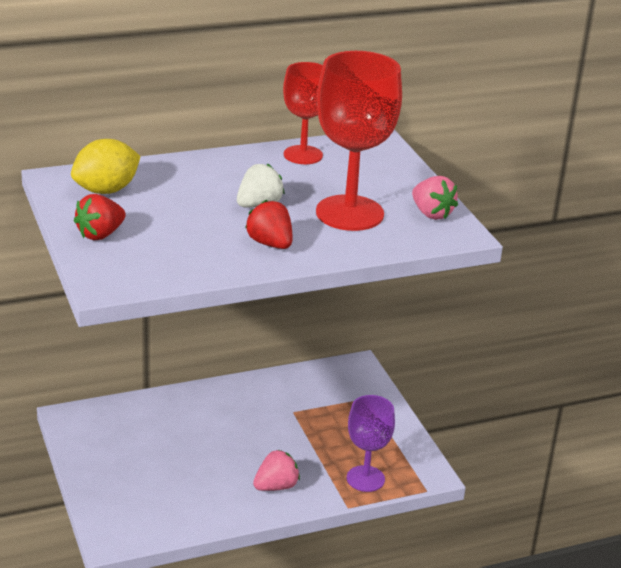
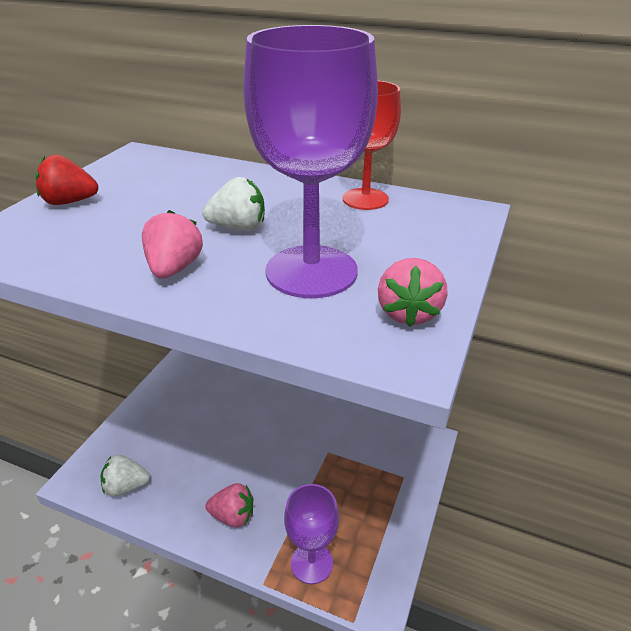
camera: 45 degrees right, 5 degrees up
yellow lemon [71,139,140,194] -> none
red strawberry [245,200,293,249] -> pink strawberry [142,210,203,279]
red goblet [316,51,402,231] -> purple goblet [243,25,378,298]
none -> white strawberry [100,455,150,497]

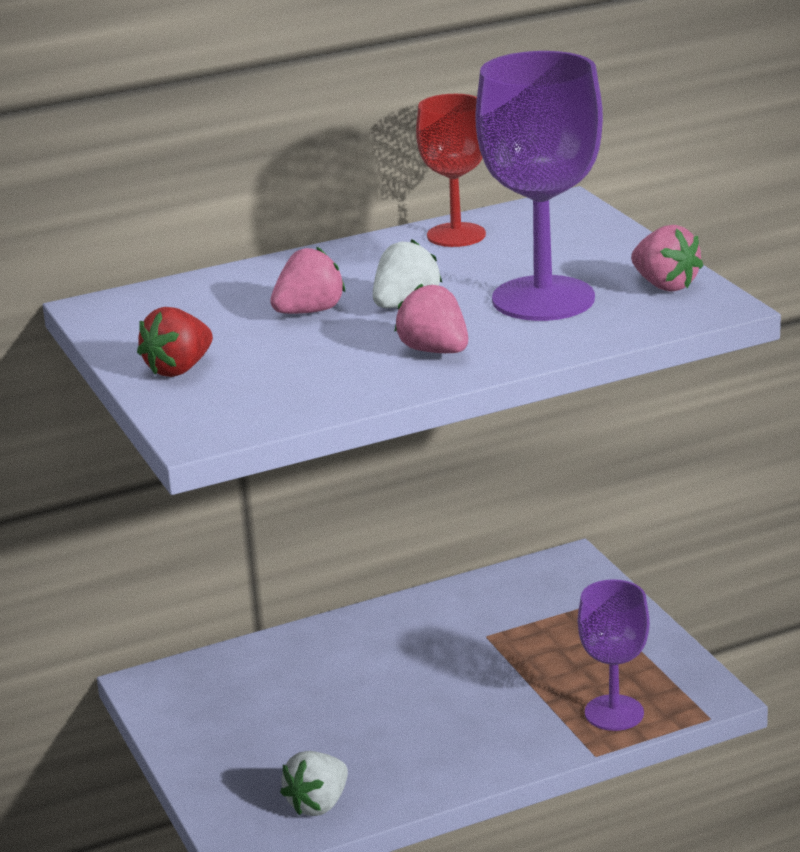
camera: 45 degrees left, 10 degrees down
pink strawberry [205,483,253,528] -> pink strawberry moved to [270,247,345,314]

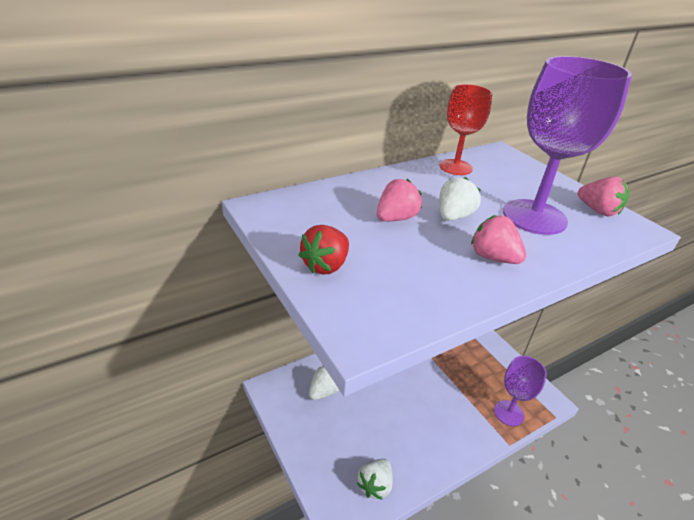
camera: 10 degrees left, 10 degrees up
none -> white strawberry [309,365,339,400]

